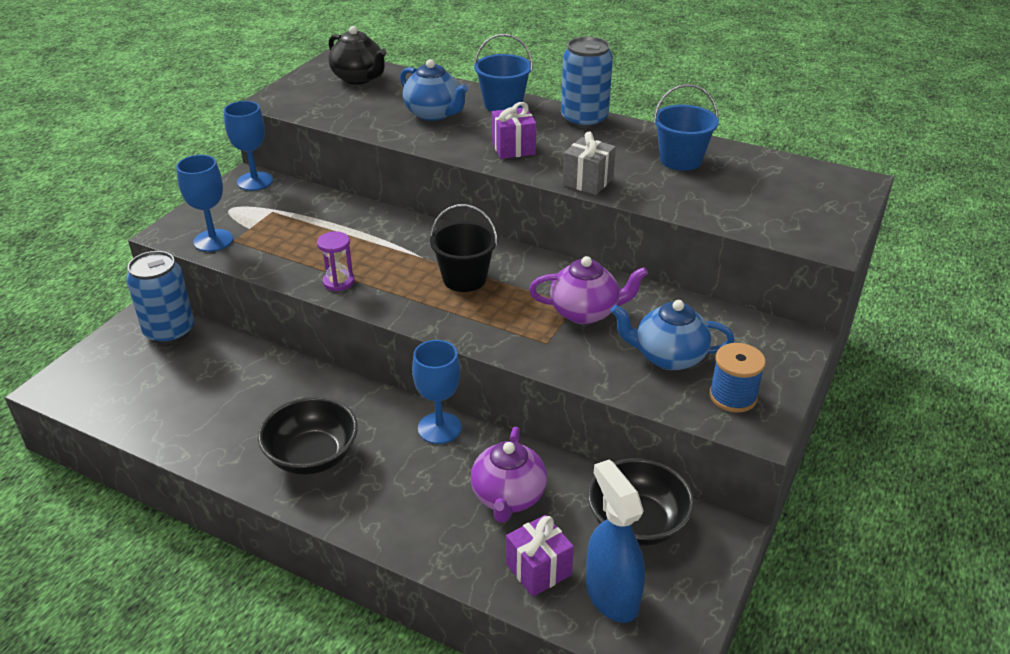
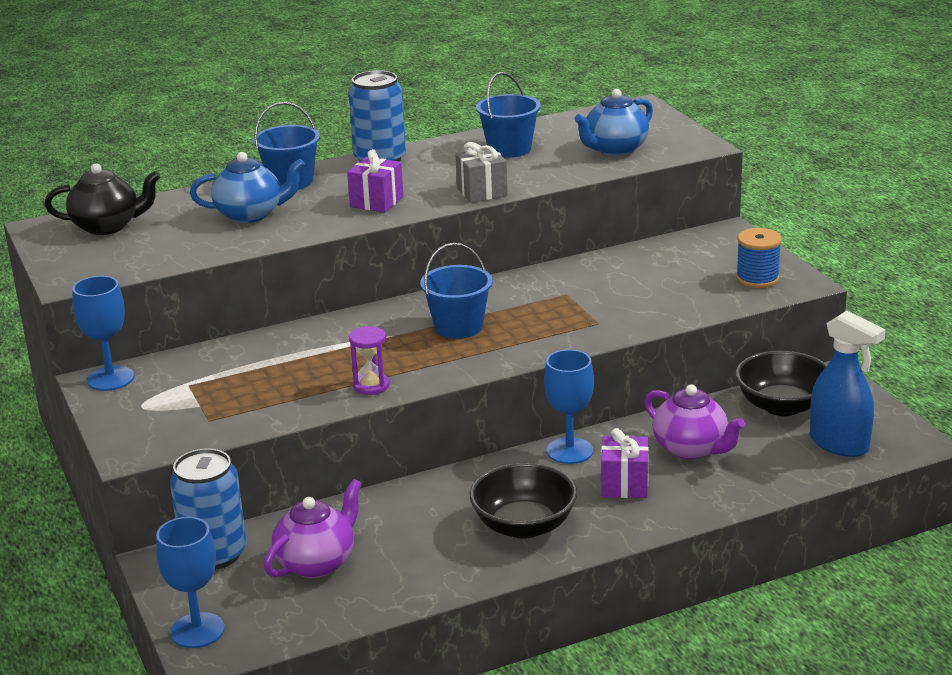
camera: 50 degrees left, 10 degrees down
blue goblet [176,155,233,252] -> blue goblet moved to [156,517,225,648]
black bucket [430,204,498,292] -> blue bucket [420,243,493,339]
purple gift [506,515,574,597] -> purple gift moved to [601,428,649,498]
purple teapot [529,256,648,324] -> purple teapot moved to [264,479,362,578]
blue spray bottle [586,459,645,623] -> blue spray bottle turned 150 degrees counterclockwise [810,311,886,457]
blue teapot [611,300,734,371] -> blue teapot moved to [575,89,653,156]

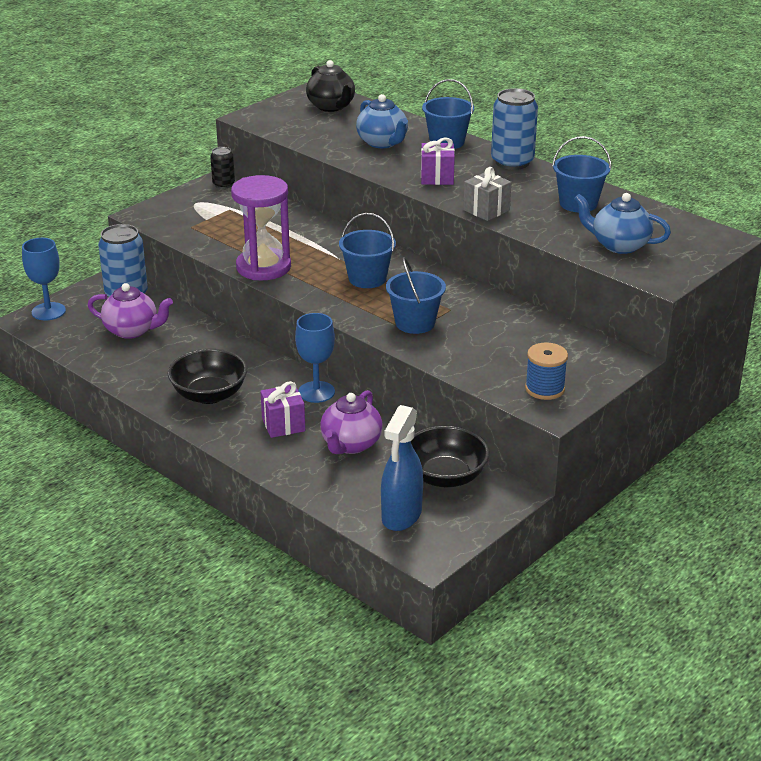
camera: 65 degrees right, 5 degrees up
blue goblet [72,276,134,391] -> black can [210,147,235,189]
purple hourglass [349,326,390,395] -> purple hourglass [231,175,291,280], size x2.08
none -> blue bucket [386,257,446,334]

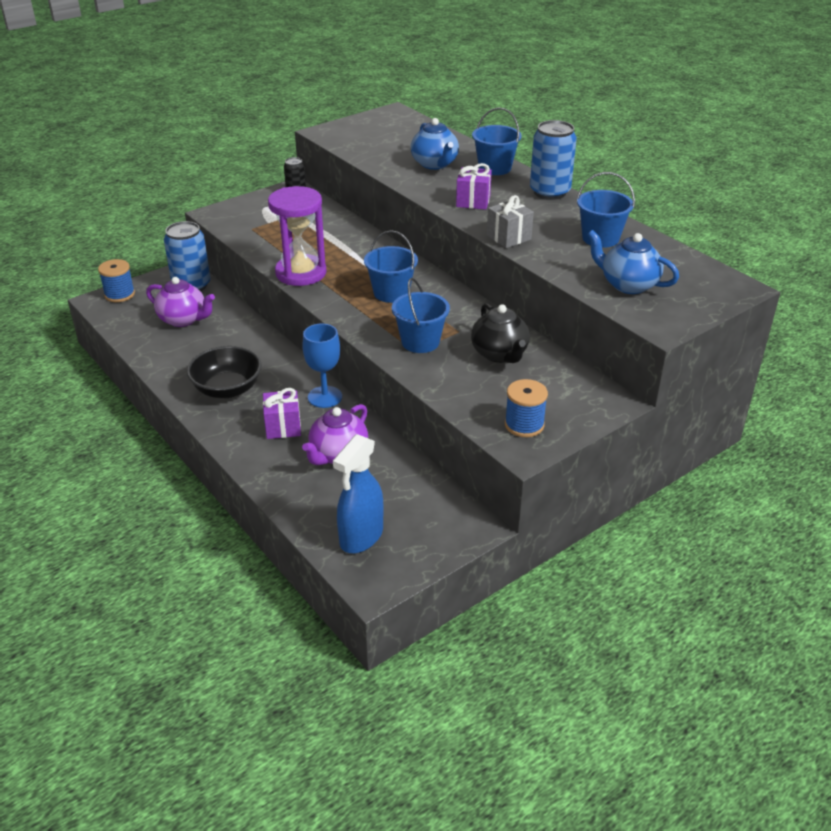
camera: 10 degrees right, 5 degrees up
blue goblet [22,238,66,321] -> blue spool [98,259,135,302]
black teapot [306,60,355,112] -> black teapot moved to [471,303,530,363]
black bowl [411,426,489,487] -> none

